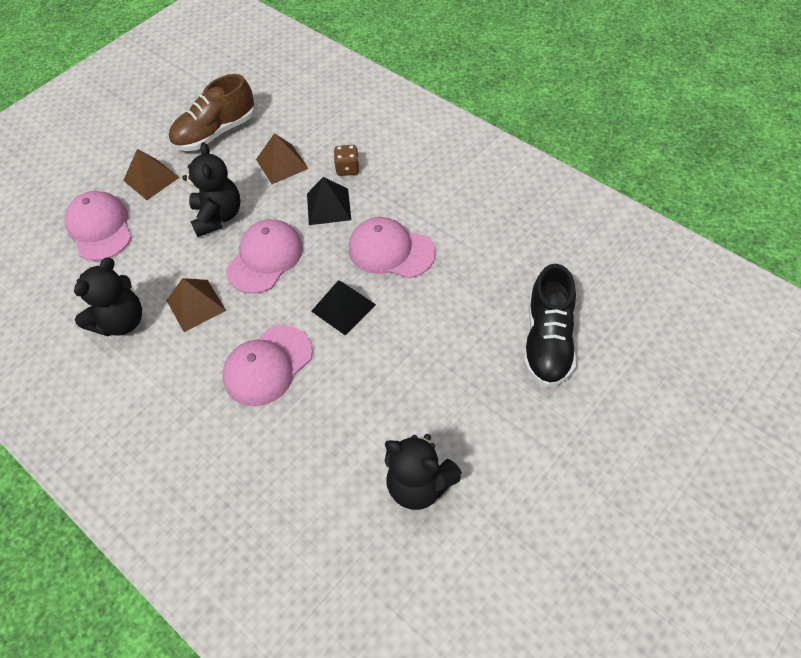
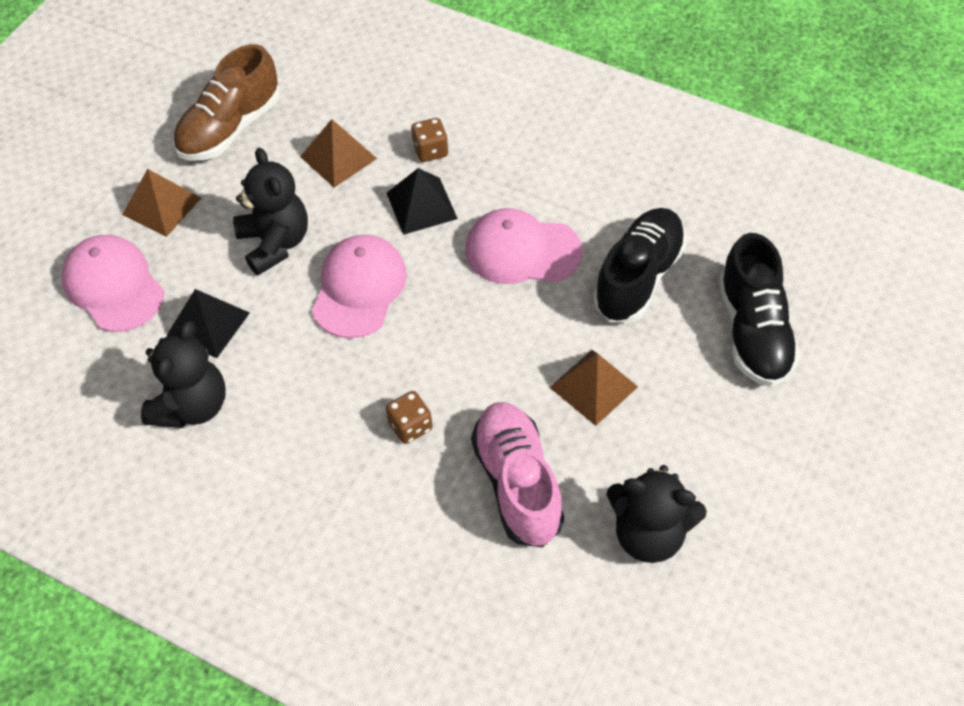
camera: 15 degrees left, 0 degrees up
brown pyramid [166,278,226,332] -> brown pyramid moved to [549,350,638,426]
pink cap [222,325,312,406] -> brown dice [386,391,432,444]
black pyramid [311,280,376,335] -> black pyramid moved to [166,289,250,358]
none -> pink shoe [471,402,564,547]
none -> black shoe [593,208,687,322]

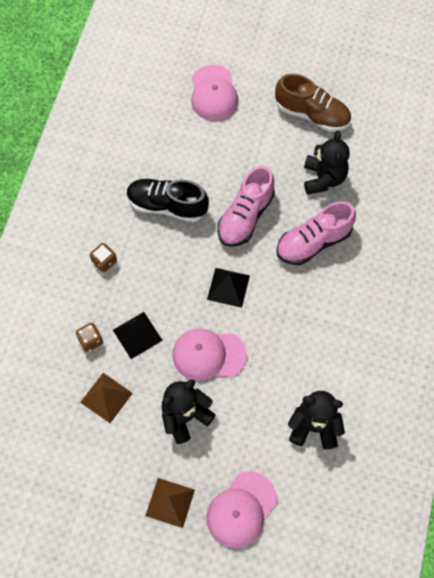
camera: 105 degrees left, 10 degrees up
black pyramid [166,289,250,358] -> black pyramid moved to [207,268,250,308]
brown shoe [173,44,280,161] -> brown shoe moved to [275,74,351,132]
brown dice [386,391,432,444] -> brown dice moved to [90,243,117,272]
pink cap [466,208,583,284] -> pink cap moved to [191,65,238,121]
brown pyramid [549,350,638,426] -> pink shoe [217,166,275,247]
black shoe [719,233,800,387] -> none

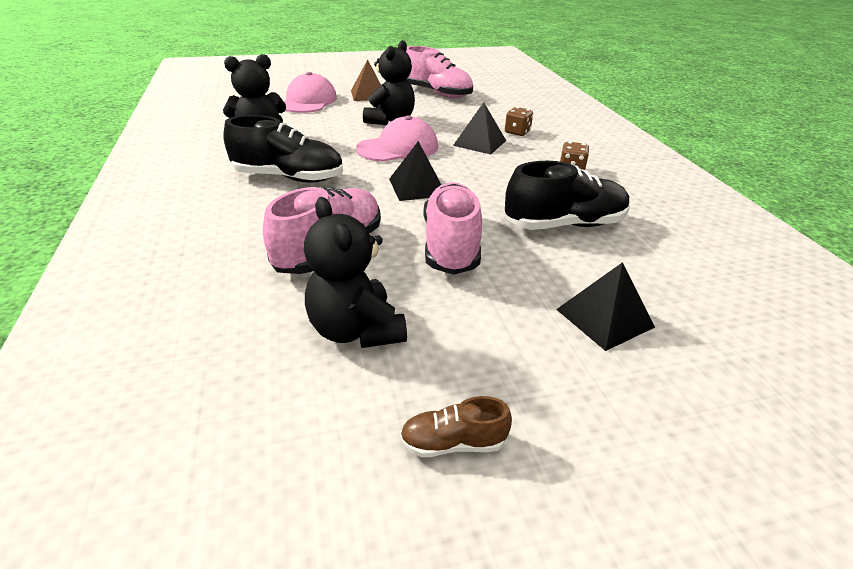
camera: 150 degrees right, 30 degrees down
brown pyramid [80,373,133,423] -> none
pink cap [191,65,238,121] -> none
brown shoe [275,74,351,132] -> brown shoe [400,396,512,457], size x0.50
none -> black shoe [223,115,343,183]
none -> pink shoe [406,46,473,98]
none -> black pyramid [556,262,655,351]

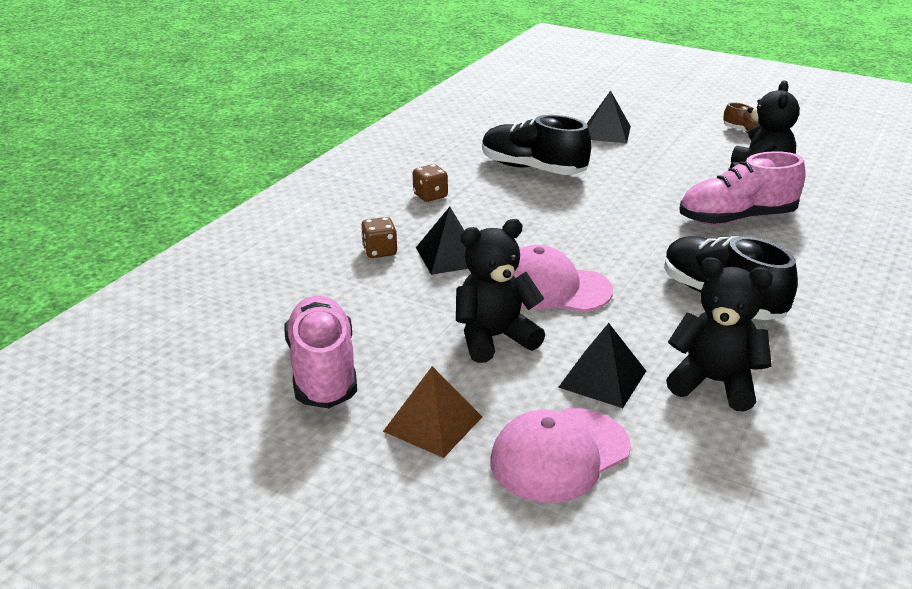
camera: 135 degrees left, 5 degrees down
black pyramid [389,141,441,201] -> black pyramid moved to [558,323,646,408]
pink shoe [423,182,482,275] -> none

